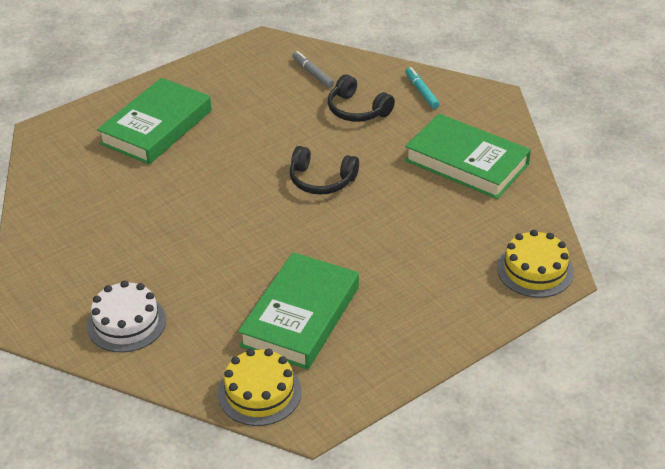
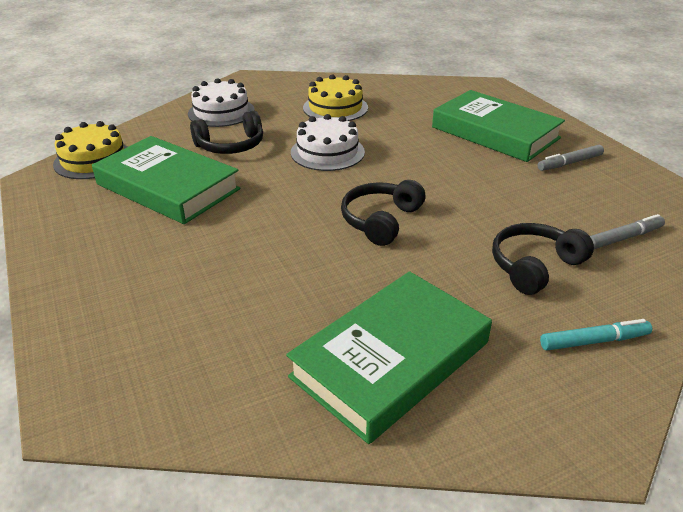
camera: 100 degrees right, 5 degrees down
yellow cake [497,230,574,298] -> yellow cake moved to [303,74,368,121]
none -> black headphones [190,111,263,154]
none -> white cake [291,114,365,171]
none -> grey marker [538,145,604,171]

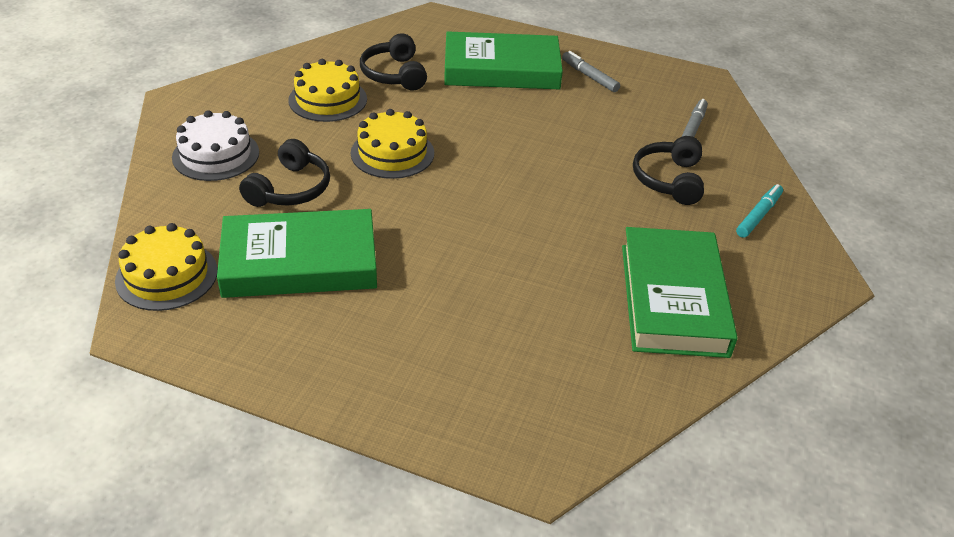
camera: 45 degrees left, 5 degrees up
white cake [291,114,365,171] -> yellow cake [351,109,434,179]
black headphones [341,180,425,246] -> black headphones moved to [360,33,427,90]
grey marker [538,145,604,171] -> grey marker turned 120 degrees clockwise [562,51,620,92]

